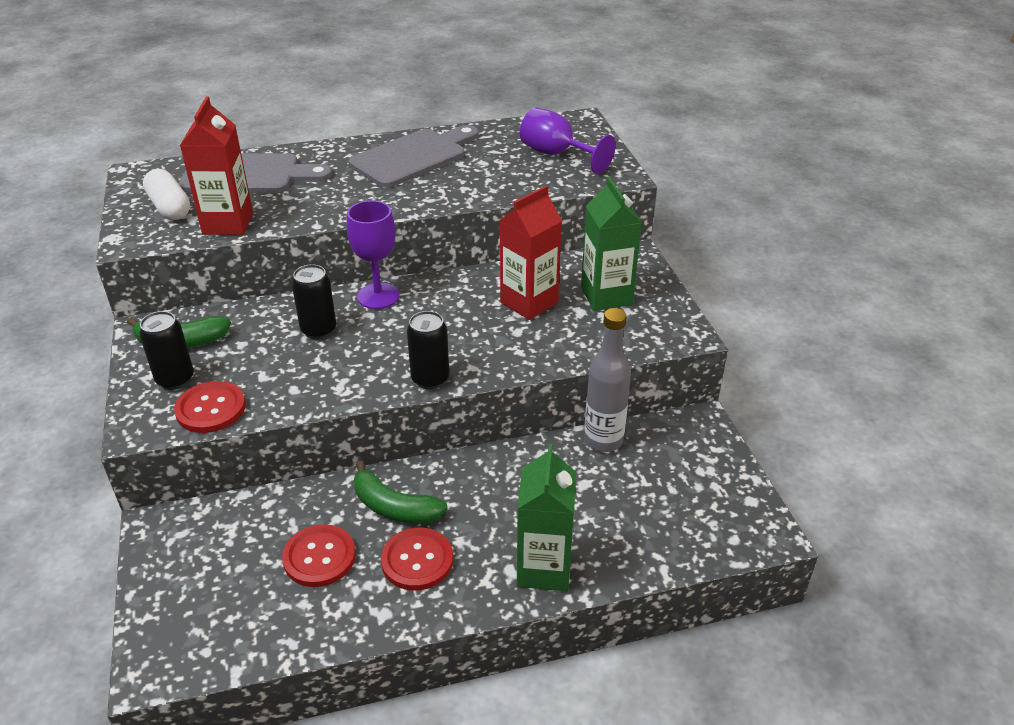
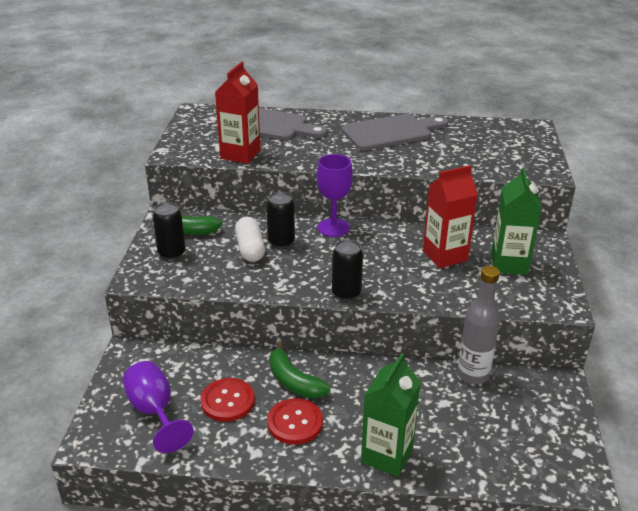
camera: 20 degrees right, 5 degrees down
white capsule [143,169,190,220] -> white capsule moved to [235,217,265,262]
red button [174,381,245,433] -> none
purple goblet [520,108,616,174] -> purple goblet moved to [122,361,194,453]

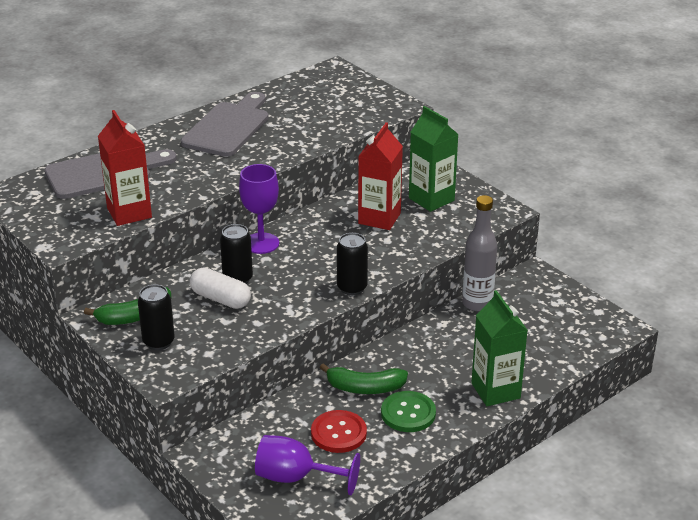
camera: 45 degrees left, 0 degrees up
red button [267,398,323,445] -> green button [381,391,436,432]

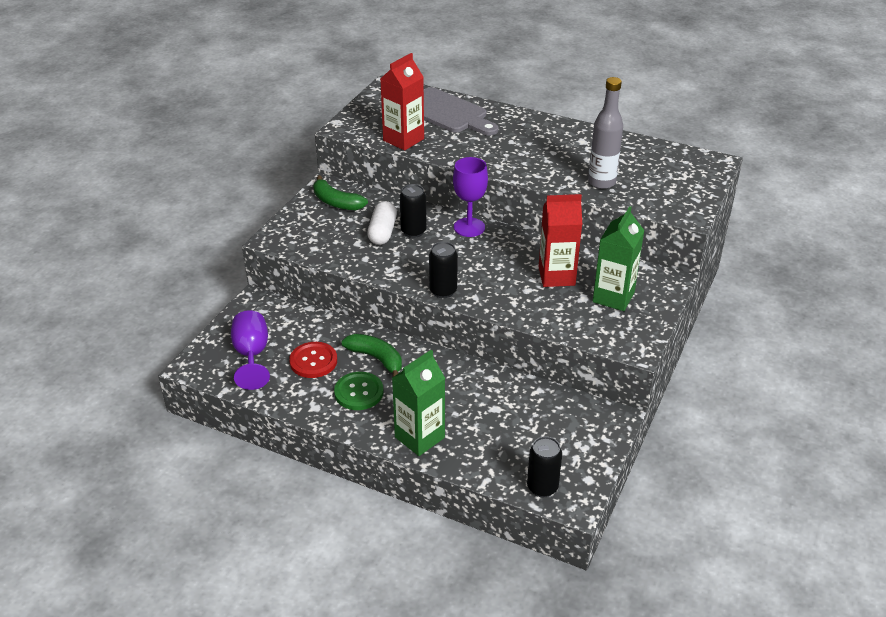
camera: 65 degrees right, 5 degrees up
black can [138,284,175,350] -> black can moved to [527,436,562,497]
grey cutting board [181,92,268,157] -> none
green banana [320,363,408,394] -> green banana turned 150 degrees clockwise [341,334,402,377]
grey bottle [462,195,497,312] -> grey bottle moved to [588,77,623,189]

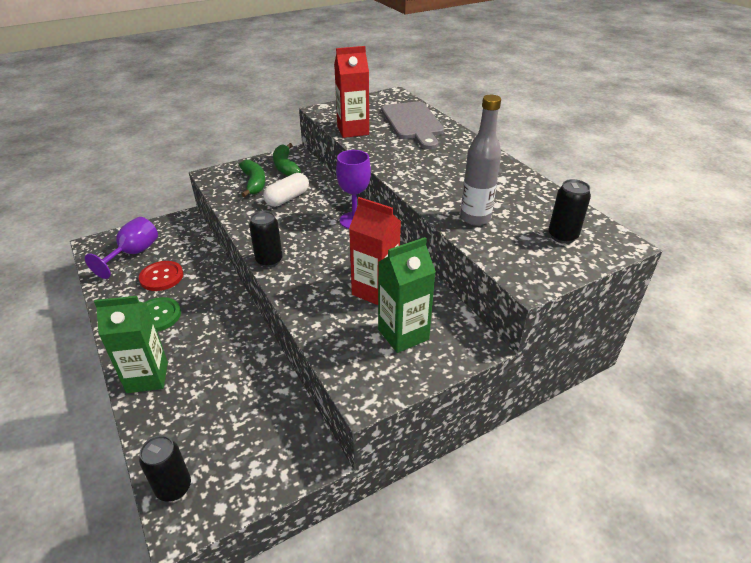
camera: 35 degrees right, 0 degrees up
green banana [341,334,402,377] -> green banana moved to [239,160,266,197]
black can [400,184,427,238] -> black can moved to [549,179,591,244]

